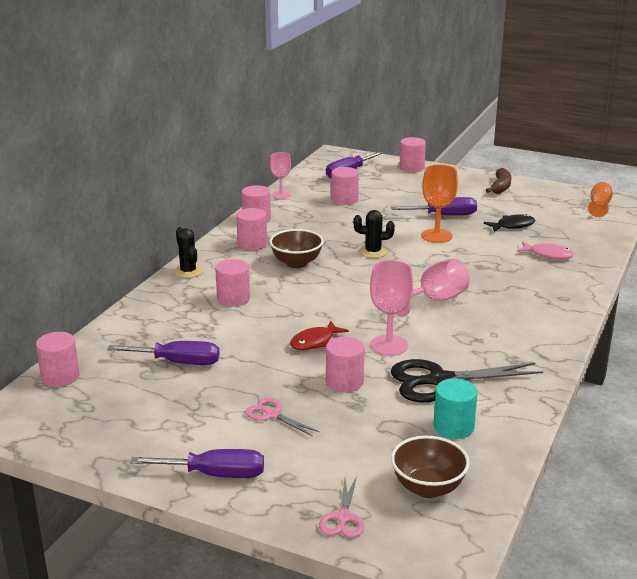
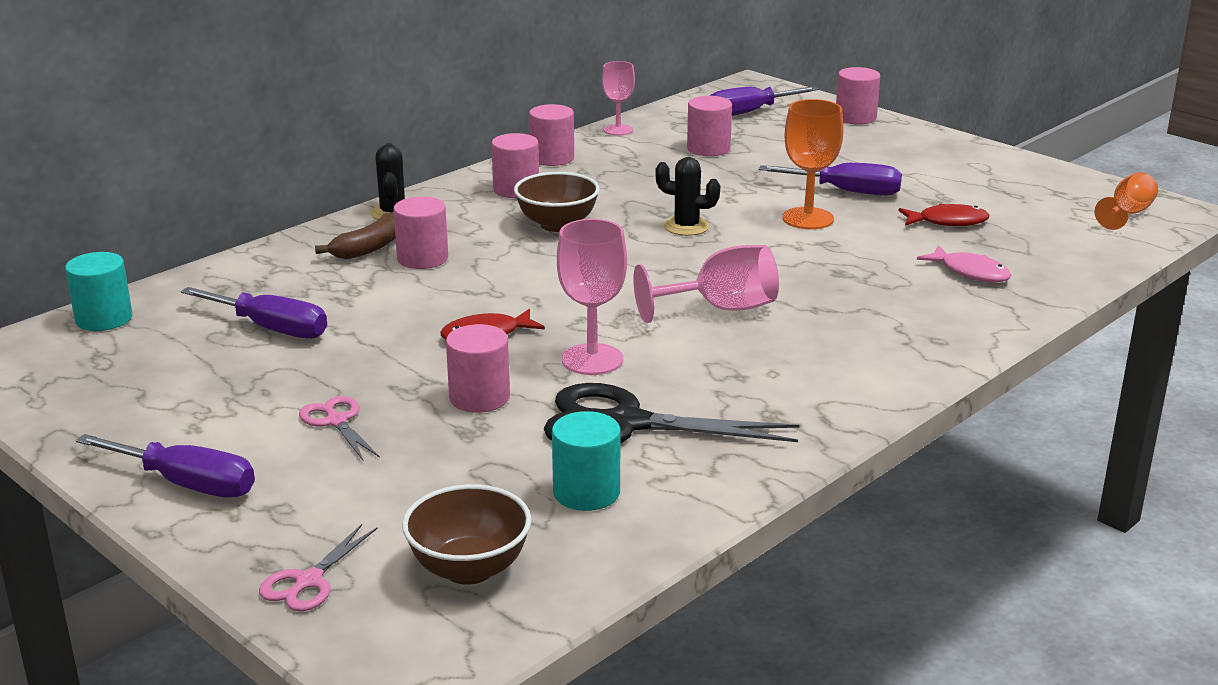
camera: 20 degrees right, 0 degrees up
pink cylinder [36,332,80,387] -> turquoise cylinder [65,252,132,331]
black fish [484,214,535,232] -> red fish [898,203,989,226]
brown banana [486,168,511,194] -> brown banana moved to [315,212,396,259]

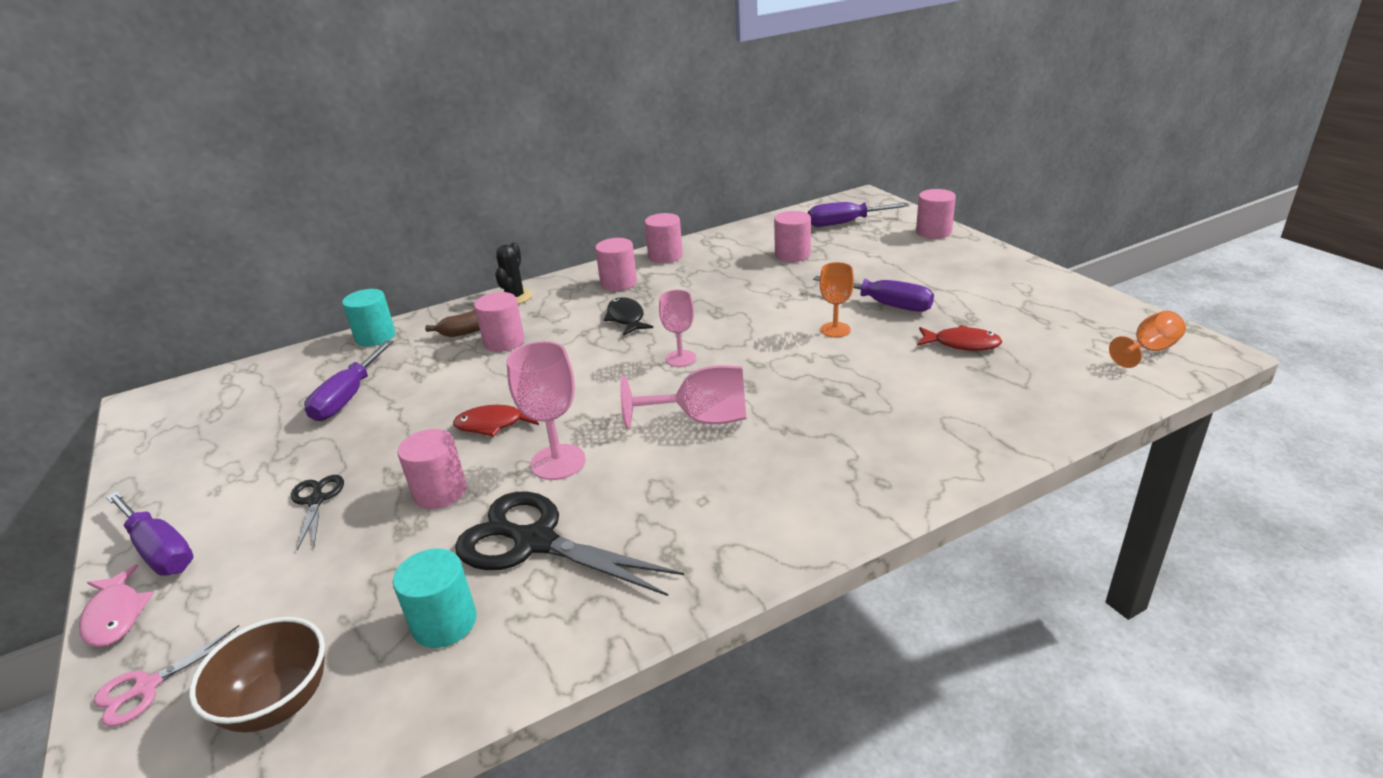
camera: 20 degrees right, 5 degrees up
turquoise cylinder [65,252,132,331] -> turquoise cylinder moved to [342,289,396,347]
purple screwdriver [181,287,327,339] -> purple screwdriver turned 60 degrees clockwise [304,340,394,421]
pink scissors [299,396,380,462] -> black scissors [291,475,344,551]
brown bowl [514,172,599,232] -> black fish [604,297,653,335]
pink goblet [602,61,635,135] -> pink goblet moved to [659,290,696,367]
black cactus [655,157,720,236] -> none
orange goblet [782,99,844,229] -> orange goblet [820,262,854,338], size x0.66
pink fish [917,245,1012,282] -> pink fish moved to [79,564,154,647]

